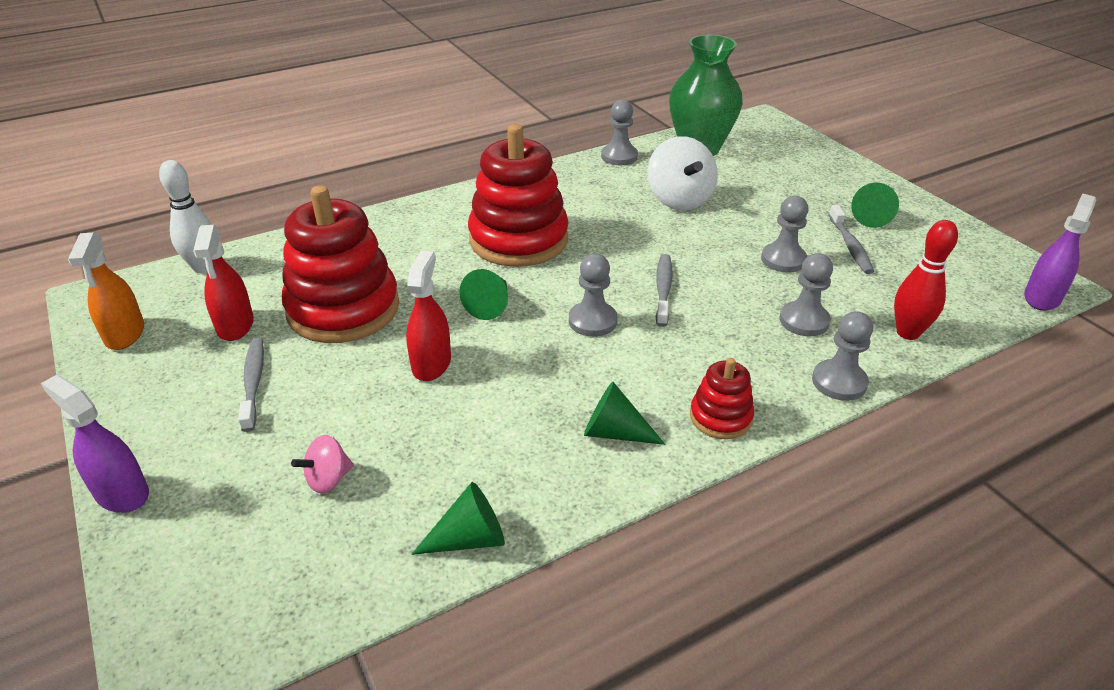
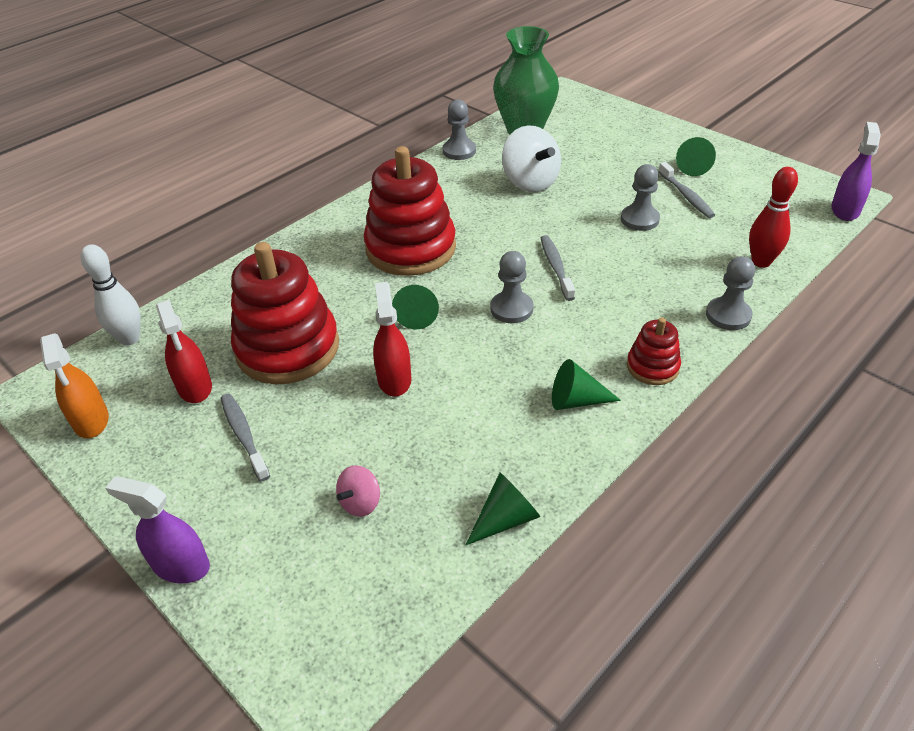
camera: 15 degrees left, 5 degrees up
grey pawn [780,253,833,336] -> none

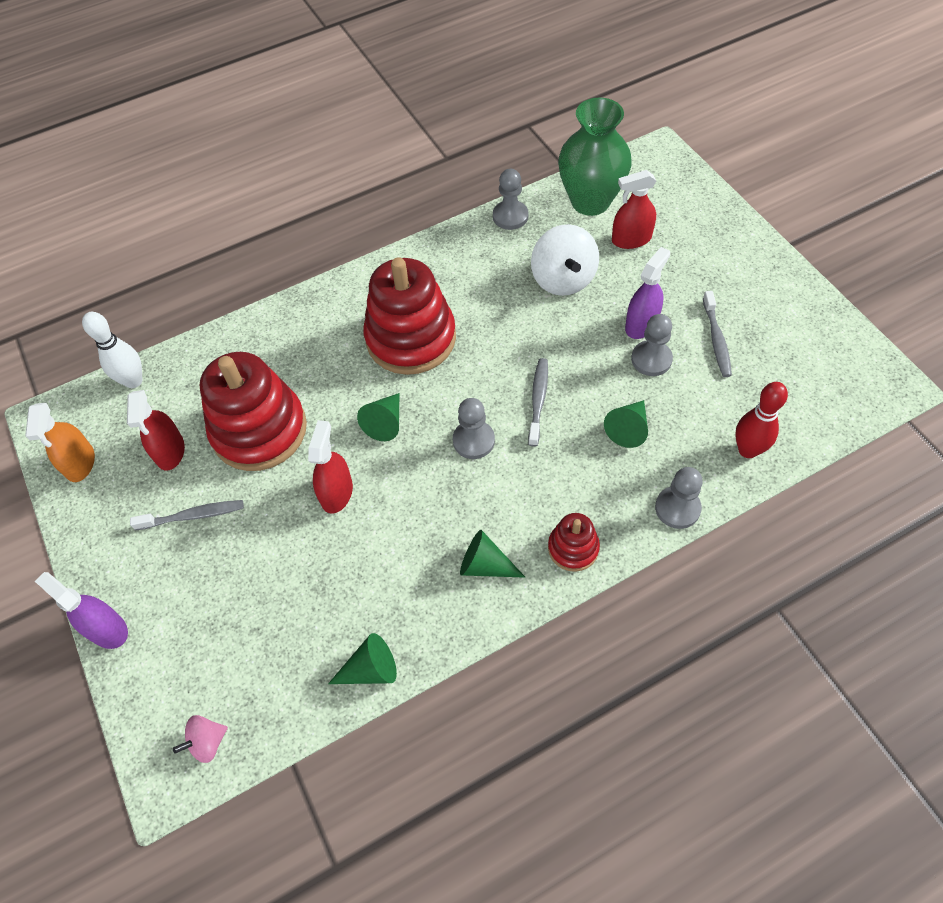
camera: 20 degrees right, 15 degrees up
grey toothbrush [220,394,270,482] -> grey toothbrush turned 90 degrees clockwise [130,500,244,530]
pink spinning top [336,465,380,517] -> pink spinning top moved to [173,715,228,763]
green cone [676,137,716,176] -> green cone moved to [604,400,648,448]
purple spray bottle [831,122,881,221] -> purple spray bottle moved to [625,247,670,339]
none -> red spray bottle [612,170,656,249]

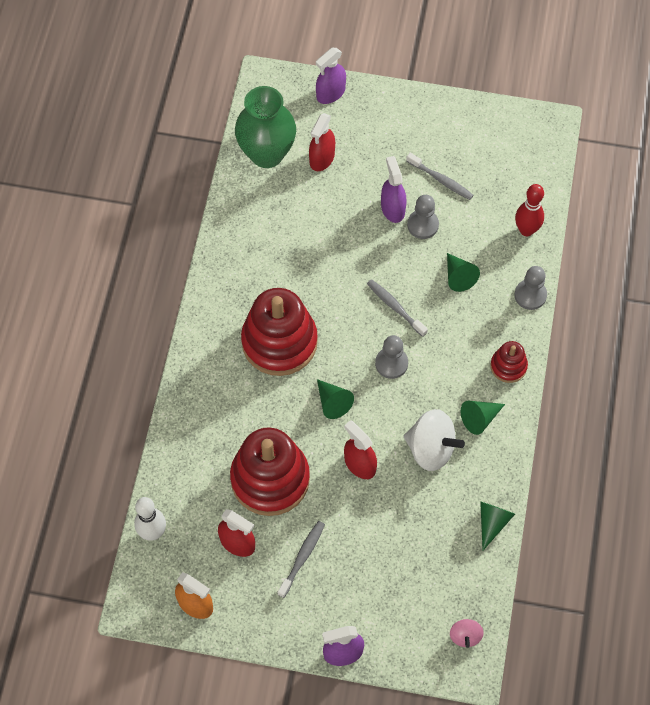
camera: 55 degrees left, 5 degrees up
grey pawn [493,169,528,230] -> none
white spinning top [531,224,599,296] -> white spinning top moved to [403,409,465,471]
none -> purple spray bottle [316,48,346,104]

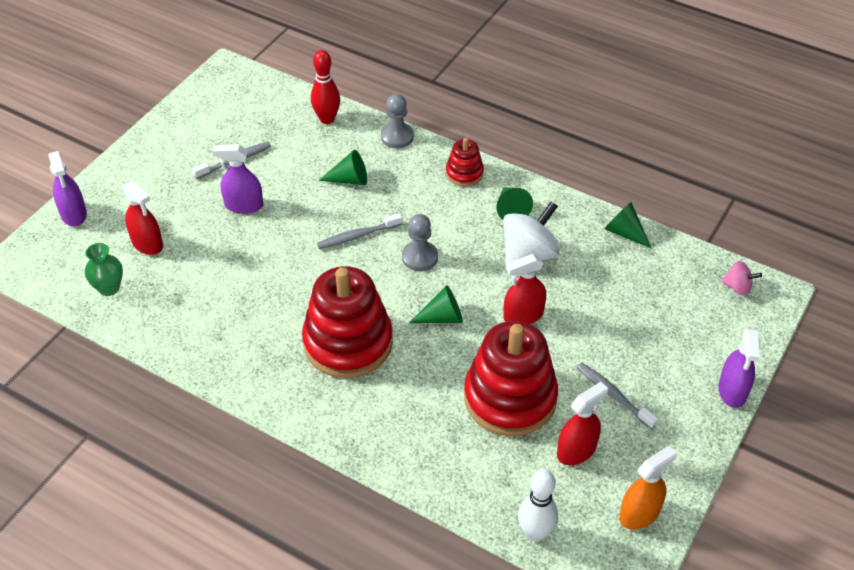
camera: 70 degrees left, 15 degrees down
green vase [235,86,296,168] -> green vase [85,243,123,296], size x0.50
grey pawn [407,195,439,239] -> none

